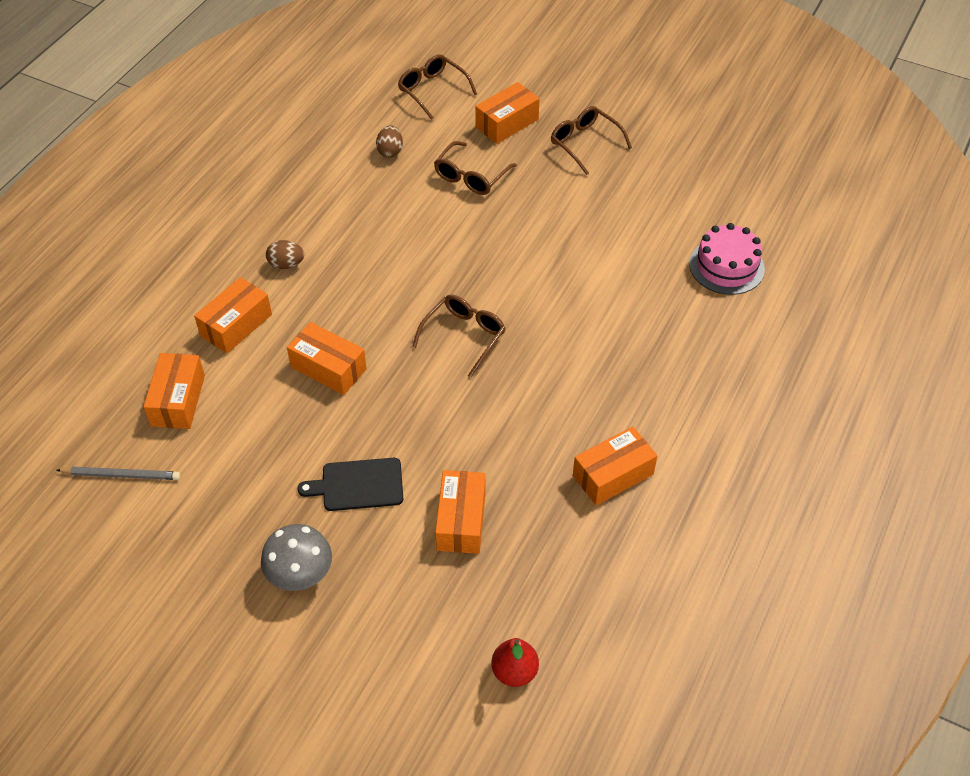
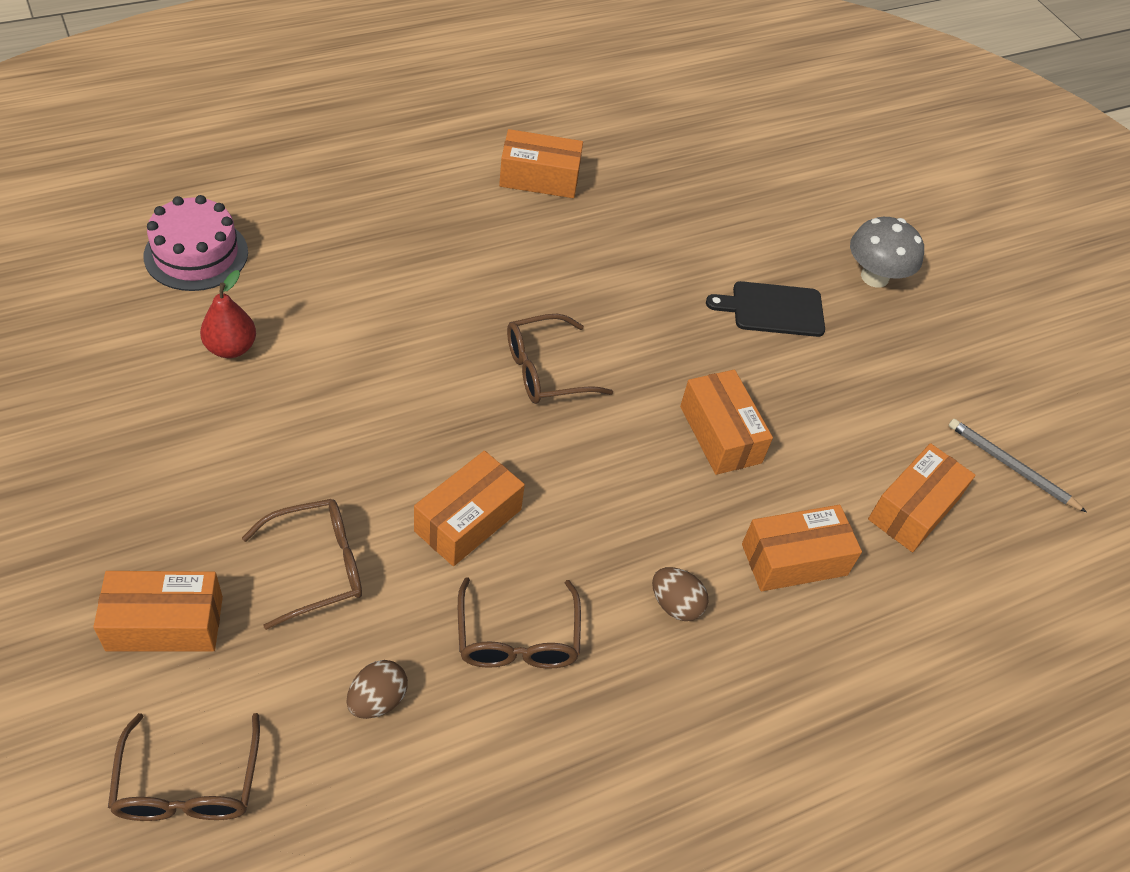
camera: 150 degrees left, 0 degrees up
black cutting board [297,458,403,511] -> black cutting board turned 150 degrees clockwise [706,281,825,337]
orange box [435,470,486,554] -> orange box moved to [414,451,525,566]
red pear [491,638,539,687] -> red pear moved to [200,270,256,358]
brown glasses [551,106,632,175] -> brown glasses moved to [458,577,581,669]

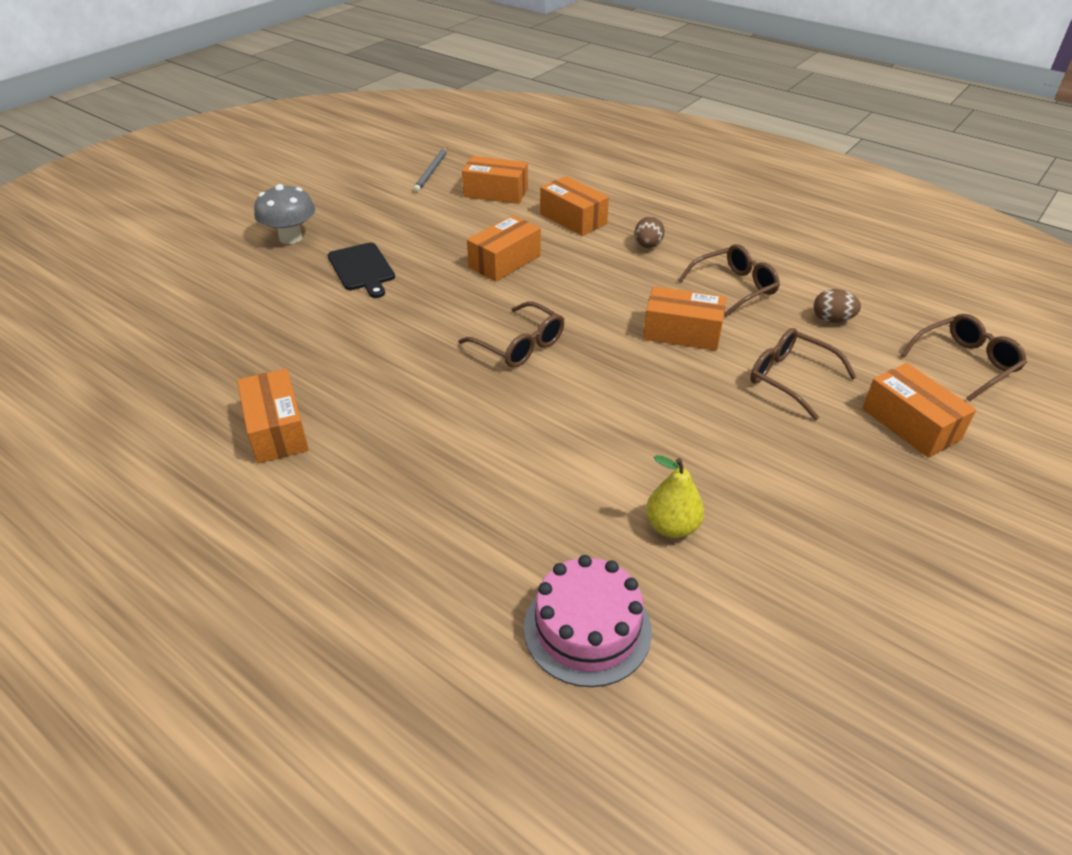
camera: 110 degrees left, 10 degrees down
red pear [200,270,256,358] -> yellow pear [646,455,704,538]

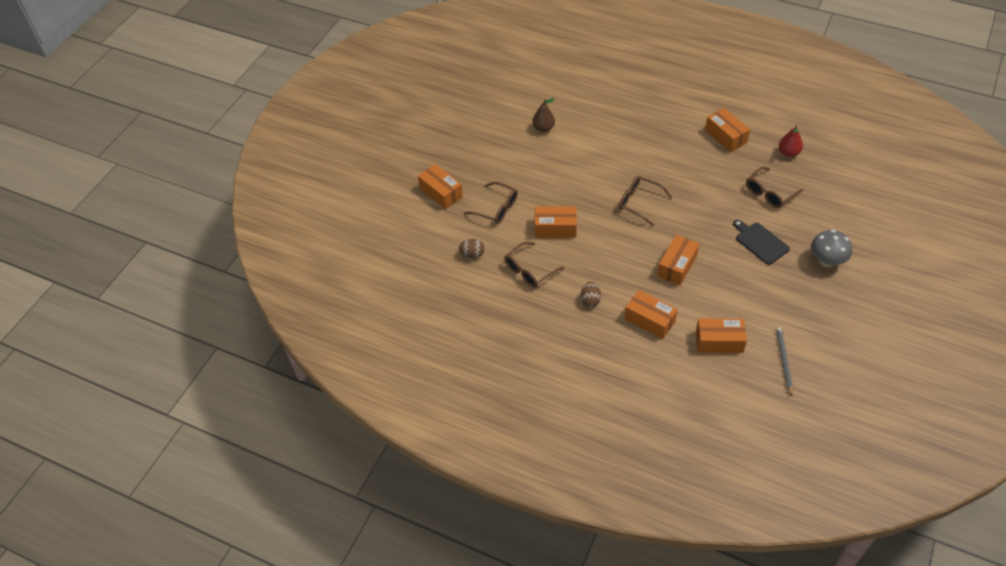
camera: 170 degrees right, 10 degrees up
pink cake [524,555,652,687] -> none
yellow pear [646,455,704,538] -> brown pear [532,98,555,132]
brown glasses [901,314,1027,401] -> brown glasses moved to [746,167,803,208]
none -> red pear [779,125,803,157]

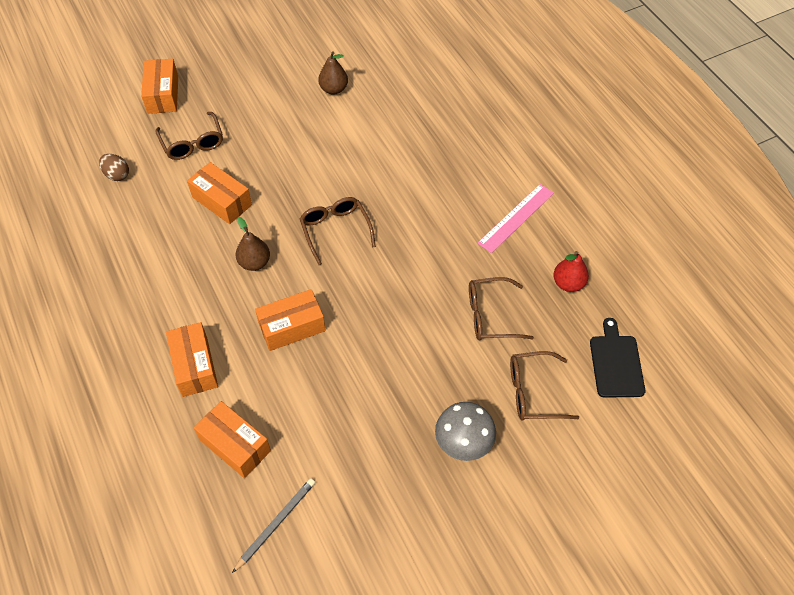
camera: 35 degrees right, 5 degrees up
brown glasses [504,242,565,288] -> brown glasses moved to [510,351,579,421]
brown egg [581,282,601,307] -> none
orange box [705,108,750,152] -> pink ruler [478,184,554,253]
black cutting board [733,220,790,265] -> black cutting board moved to [590,318,645,398]
none -> brown pear [236,217,270,271]

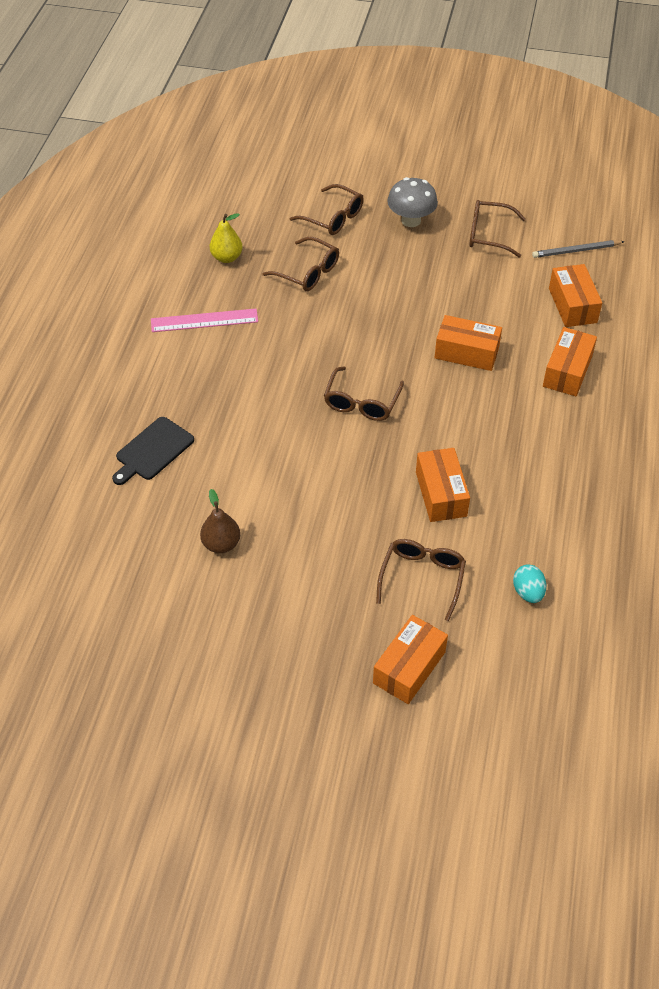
camera: 140 degrees left, 5 degrees down
brown egg [99,154,129,181] -> turquoise egg [513,564,546,603]
brown pear [236,217,270,271] -> none
red pear [553,251,589,292] -> yellow pear [210,213,243,263]
black cutting board [590,318,645,398] -> black cutting board moved to [112,417,194,485]
none -> brown glasses [469,200,526,258]

